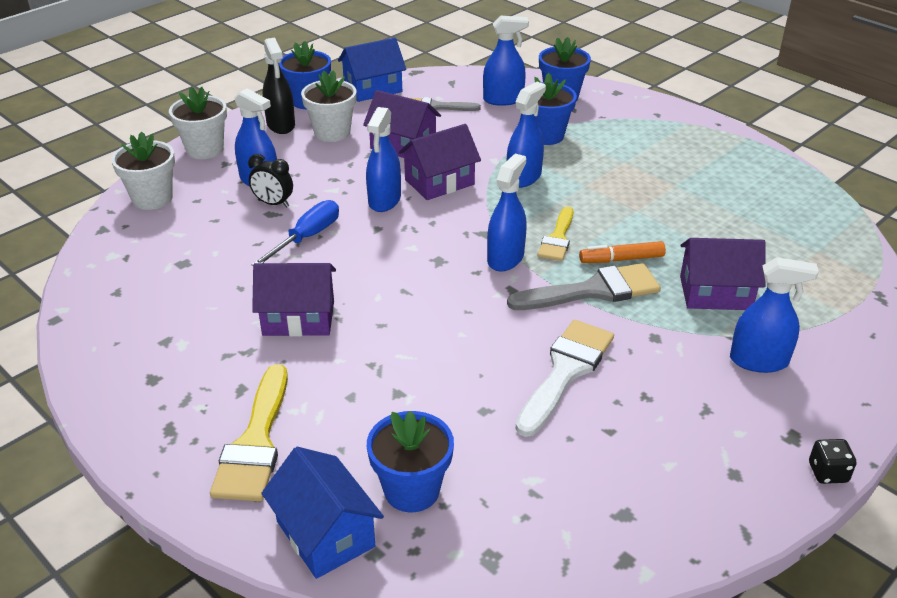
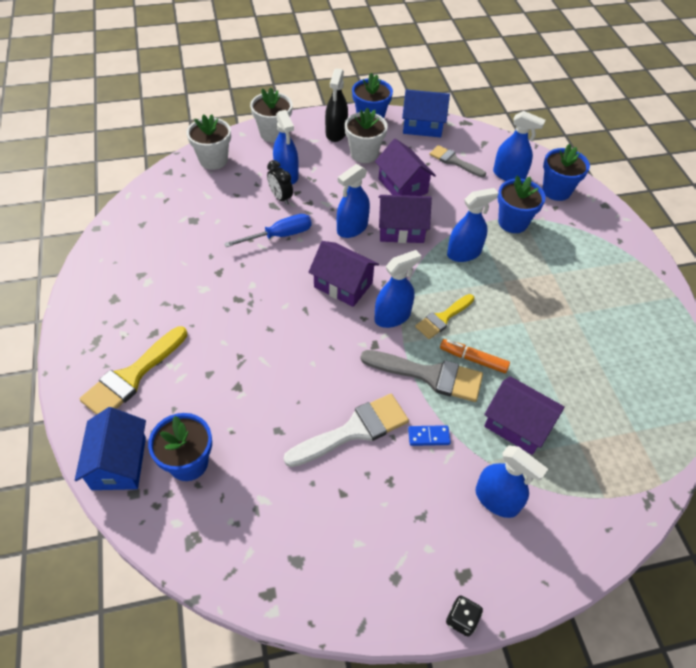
camera: 30 degrees right, 15 degrees up
purple house [252,263,336,337] -> purple house moved to [309,241,379,307]
none -> blue domino [408,425,451,446]

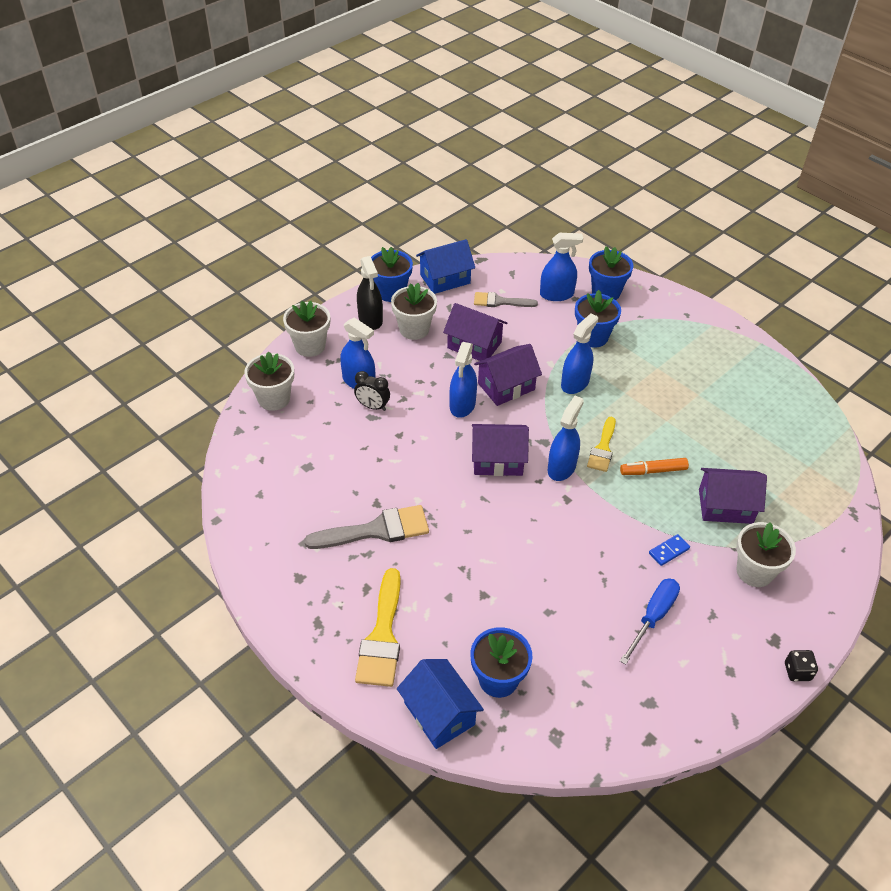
camera: 30 degrees left, 5 degrees down
blue screwdriver [224,214,312,247] -> blue screwdriver moved to [620,579,680,665]
white brush [283,394,409,467] -> none
grey brush [360,350,483,402] -> grey brush moved to [304,505,429,549]
blue spray bottle [476,445,548,518] -> white flower pot [736,522,796,587]

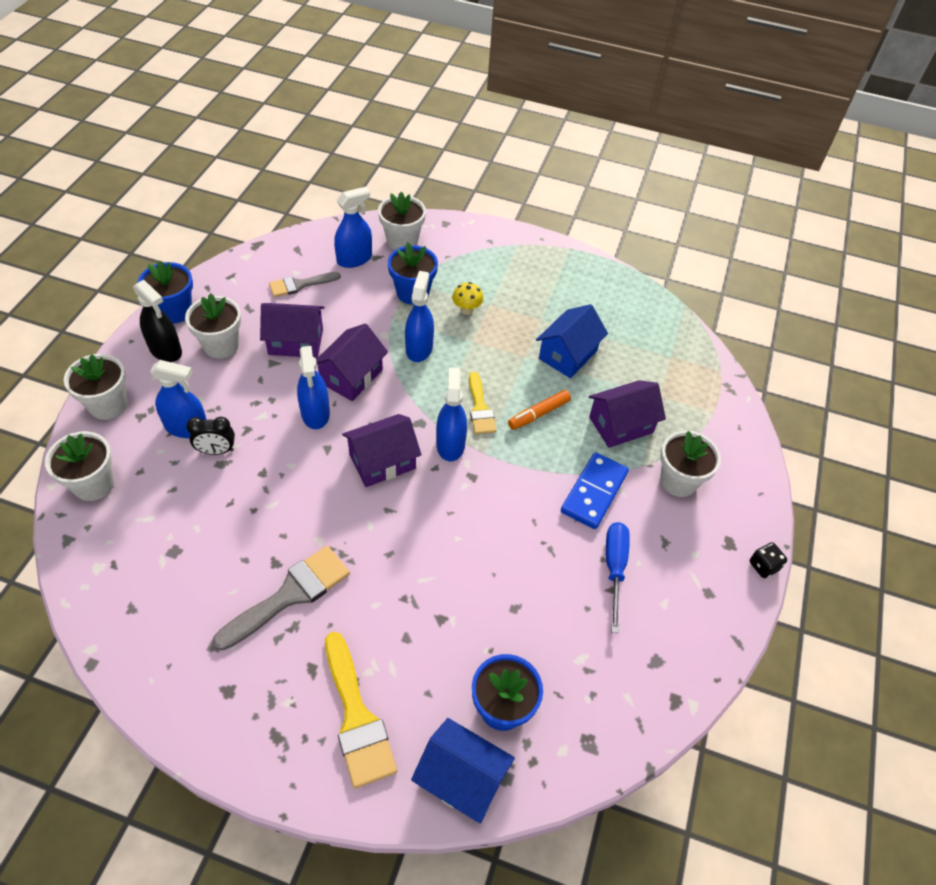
camera: 30 degrees left, 5 degrees up
blue house [416,239,475,294] -> blue house moved to [536,304,608,378]
blue flower pot [589,246,633,300] -> white flower pot [378,192,426,250]
blue domino [649,534,690,566] -> blue domino [561,452,629,529], size x1.95
none -> yellow mushroom [452,282,483,315]

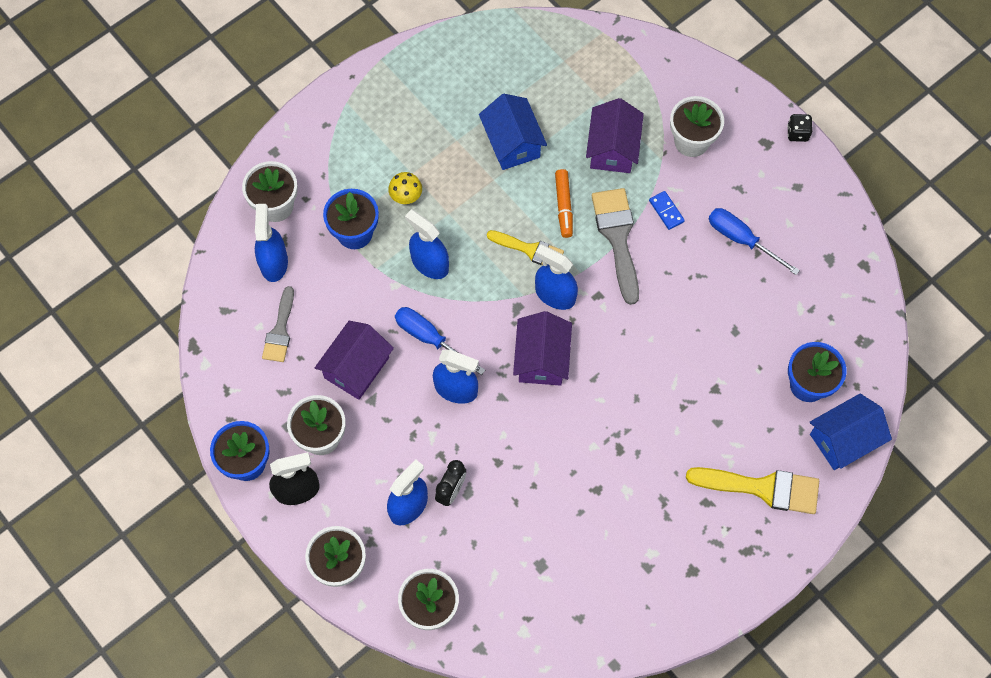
camera: 55 degrees left, 15 degrees up
grey brush [212,546,350,651] -> grey brush moved to [592,188,639,305]
purple house [316,323,388,401] -> blue screwdriver [395,307,485,375]
blue domino [561,452,629,529] -> blue domino [649,191,685,230], size x0.51

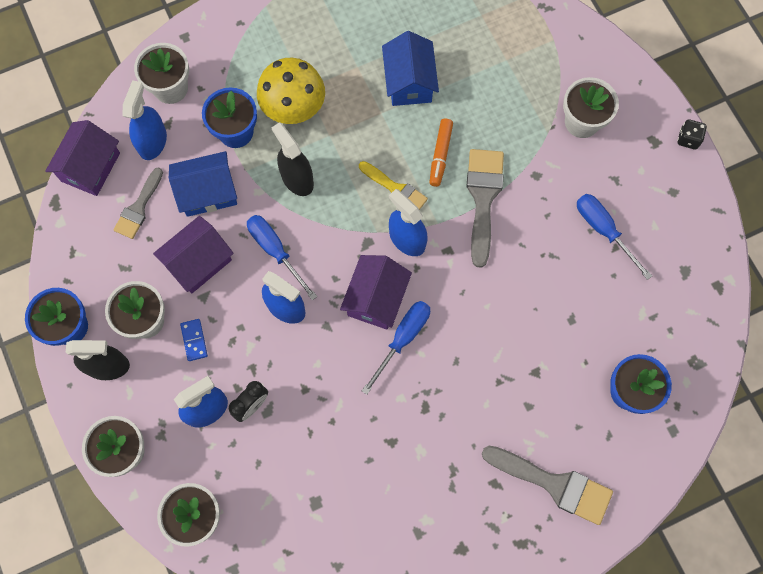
camera: 15 degrees right, 5 degrees up
yellow mushroom [388,172,422,204] -> yellow mushroom [257,58,325,124], size x2.03
blue spray bottle [405,209,449,279] -> black spray bottle [271,122,314,196]
purple house [586,98,644,173] -> purple house moved to [45,120,120,196]
blue domino [649,191,685,230] -> blue domino moved to [180,319,208,361]
yellow brush [686,467,819,514] -> grey brush [482,446,613,525]
blue house [810,393,892,470] -> blue house moved to [169,151,237,217]
none -> blue screwdriver [362,301,430,395]

